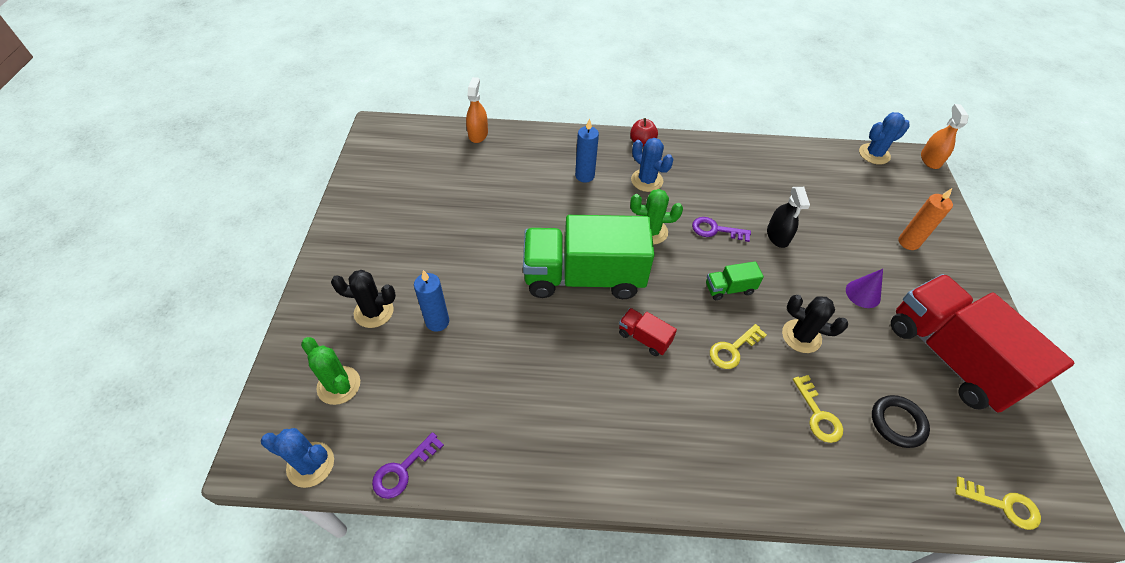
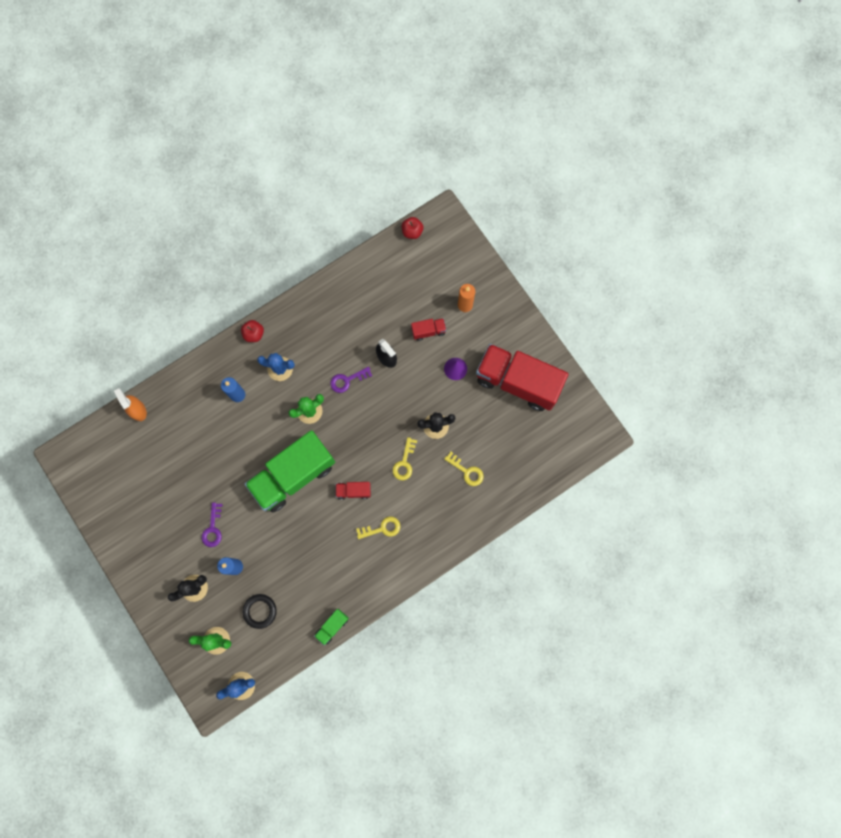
camera: 35 degrees left, 25 degrees up
purple key [372,432,444,499] -> purple key moved to [202,502,222,547]
green truck [706,261,764,300] -> green truck moved to [314,609,349,646]
blue cactus [859,112,910,165] -> red apple [401,217,424,239]
black ring [872,395,930,448] -> black ring moved to [243,594,277,629]
orange spray bottle [921,104,969,169] -> none
yellow key [955,476,1041,530] -> yellow key moved to [356,517,401,539]
none -> red truck [411,318,446,341]

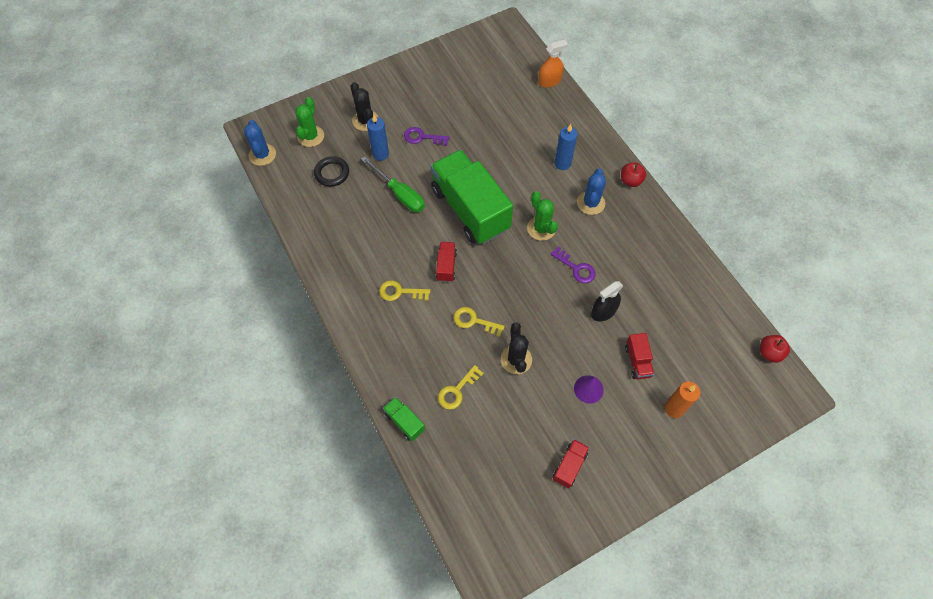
camera: 95 degrees right, 15 degrees down
green truck [314,609,349,646] -> green truck moved to [383,397,425,441]
purple key [330,367,372,393] -> purple key turned 150 degrees clockwise [551,246,596,283]
yellow key [356,517,401,539] -> yellow key turned 105 degrees clockwise [379,280,430,301]
red truck [476,344,568,411] -> red truck [553,439,589,489], size x0.41
none -> green screwdriver [361,156,425,212]

